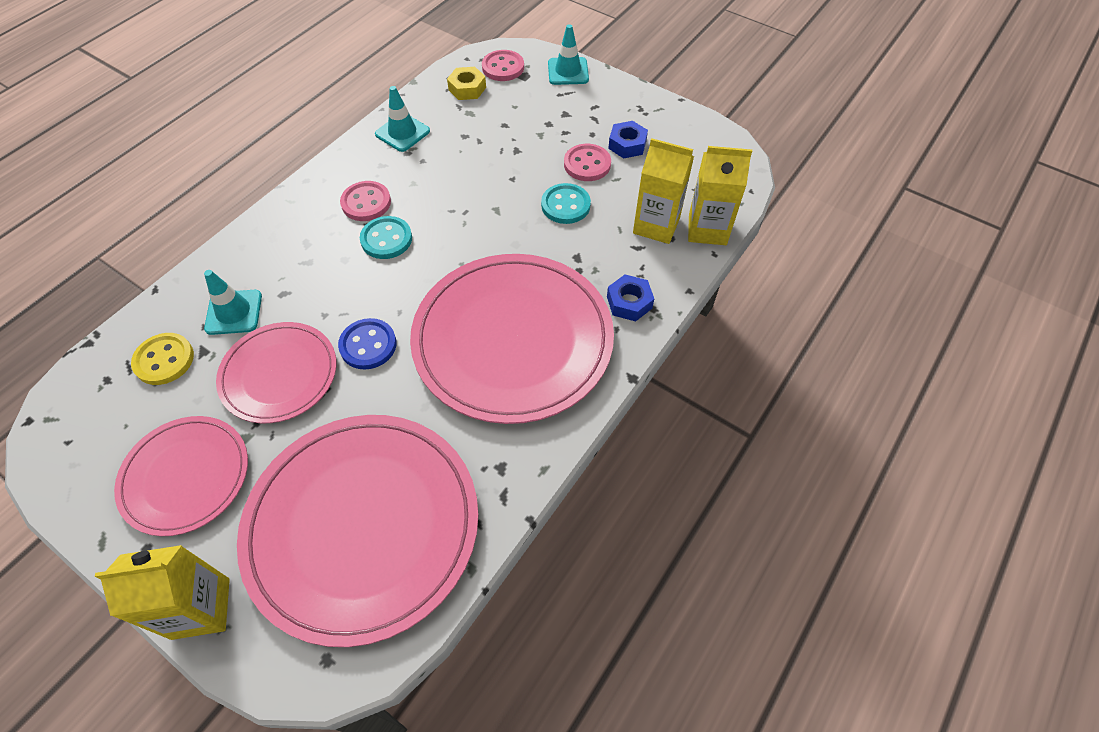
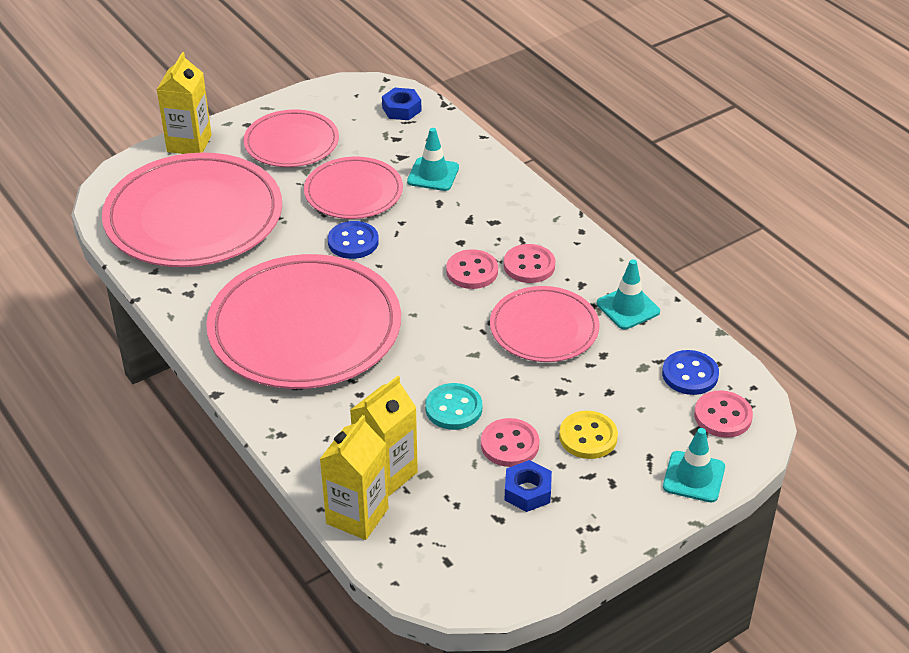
camera: 110 degrees right, 15 degrees down
yellow button [131,333,194,385] -> yellow button moved to [559,411,618,459]
turquoise button [360,216,412,259] -> pink button [446,249,498,289]
yellow nut [447,67,486,100] -> blue button [662,350,719,395]
blue nut [607,274,654,321] -> blue nut moved to [382,88,421,120]
none -> pink plate [490,286,600,362]

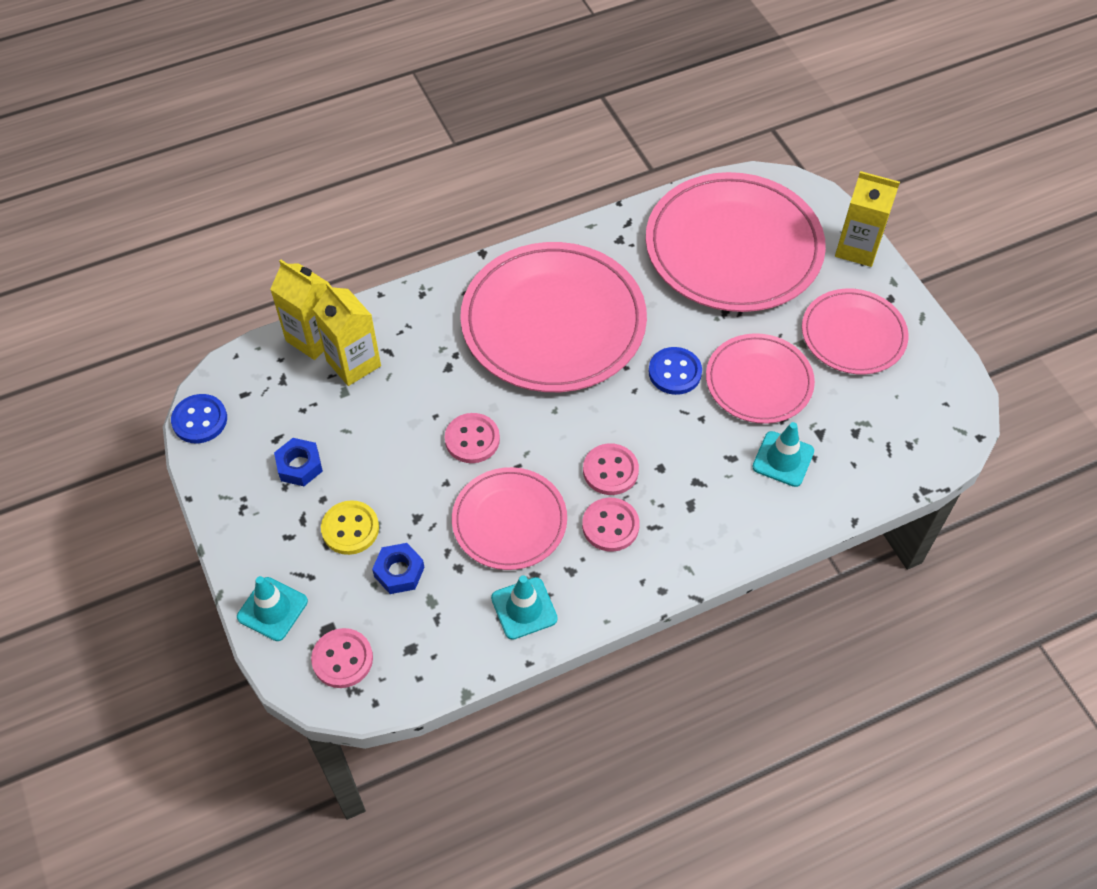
camera: 100 degrees right, 15 degrees up
blue nut [382,88,421,120] -> blue nut moved to [372,543,425,594]
turquoise button [425,383,482,430] -> none
pink button [481,418,539,467] -> pink button moved to [445,413,500,463]
blue button [662,350,719,395] -> blue button moved to [171,394,227,444]

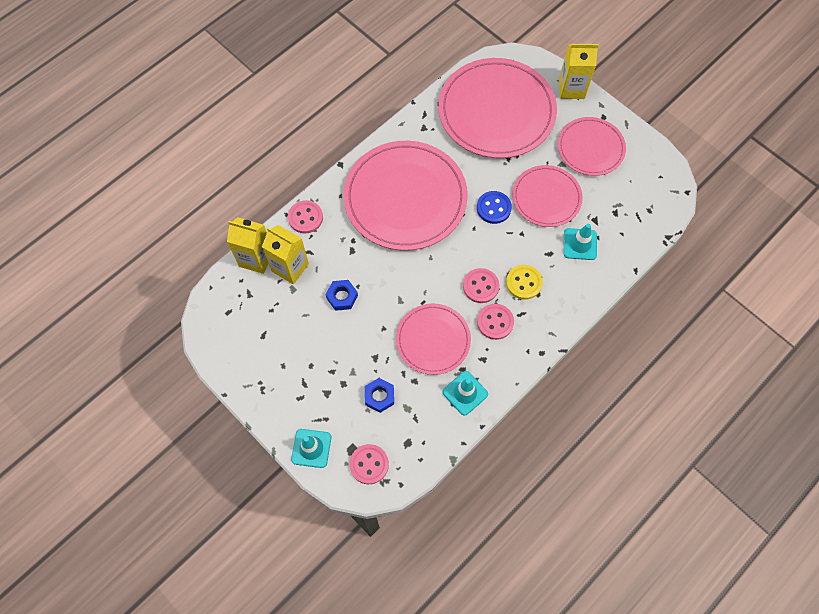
camera: 20 degrees left, 10 degrees up
blue button [171,394,227,444] -> none
blue nut [274,438,323,486] -> blue nut moved to [326,280,358,311]
yellow button [321,500,379,555] -> yellow button moved to [506,265,543,300]
pink button [445,413,500,463] -> pink button moved to [288,200,323,233]

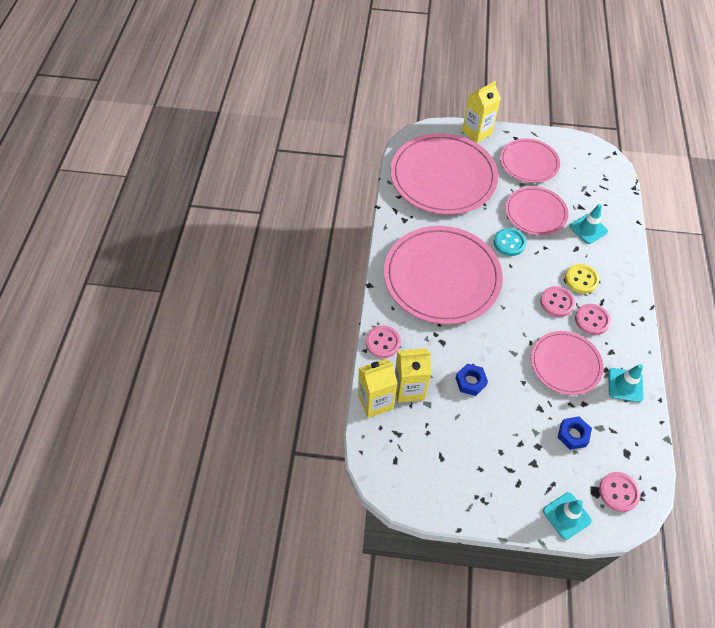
camera: 40 degrees left, 10 degrees down
blue button [477,191,512,224] -> turquoise button [494,228,526,256]

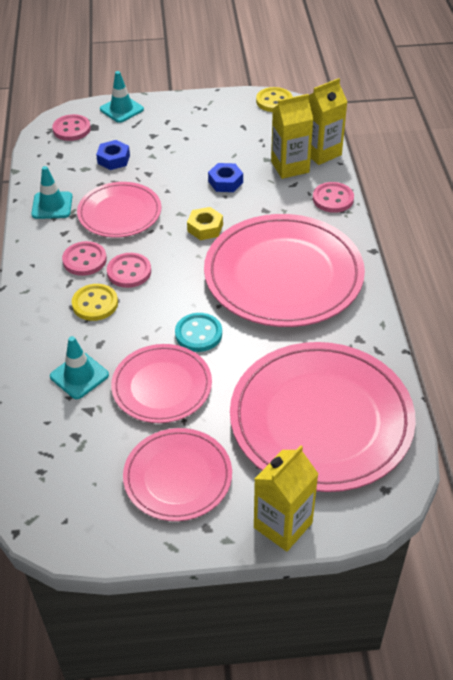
camera: 170 degrees right, 10 degrees down
none -> yellow nut [187,207,223,240]
none -> yellow button [256,87,293,112]

